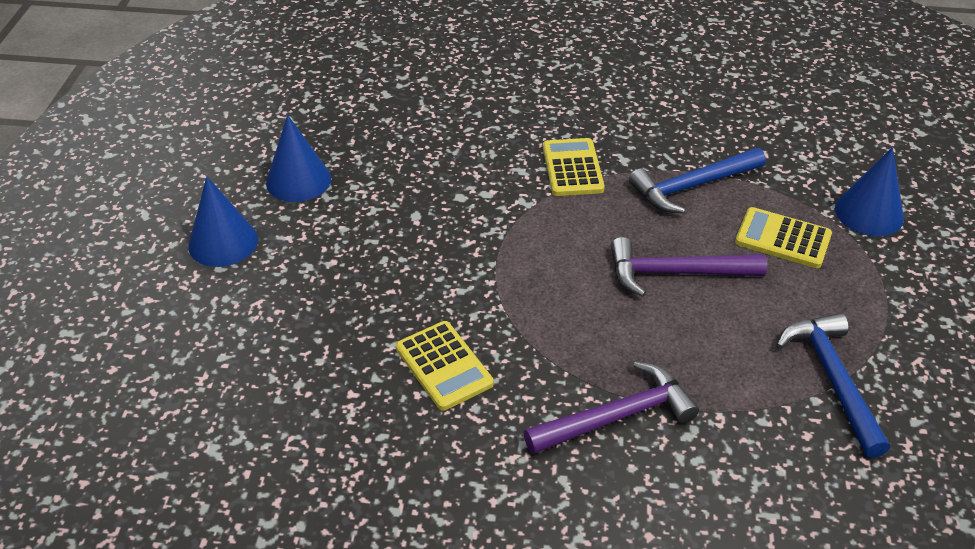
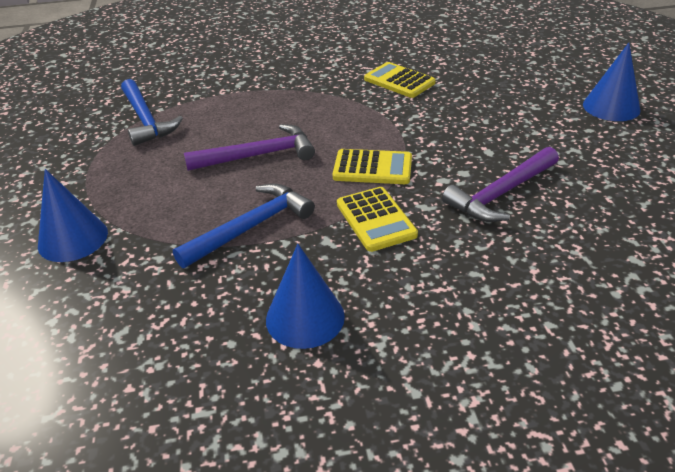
camera: 165 degrees right, 5 degrees down
blue cone [266,115,331,202] -> blue cone moved to [266,244,345,349]
purple hammer [523,361,699,454] -> purple hammer moved to [442,147,559,222]
yellow calculator [735,207,832,268] -> yellow calculator moved to [333,149,412,184]

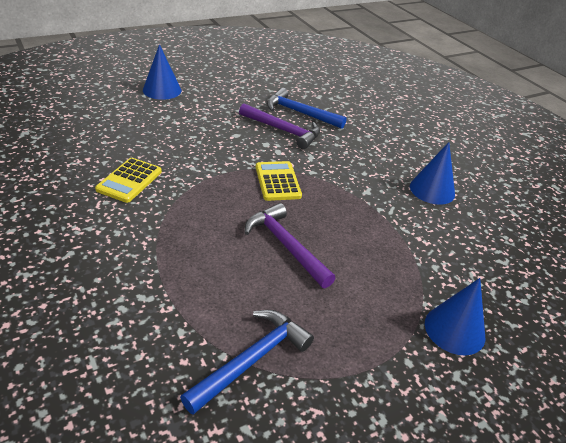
camera: 115 degrees left, 0 degrees up
blue hammer [173,183,315,268] -> blue hammer moved to [267,88,347,129]
yellow calculator [337,187,418,252] -> none

